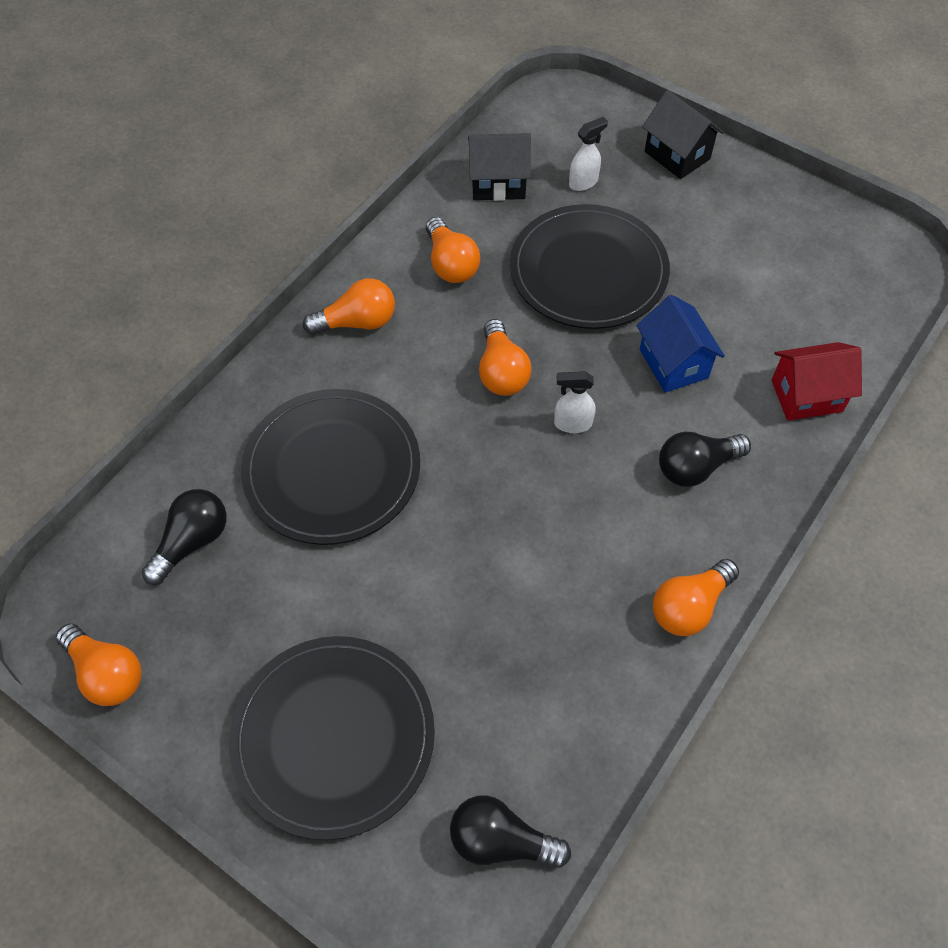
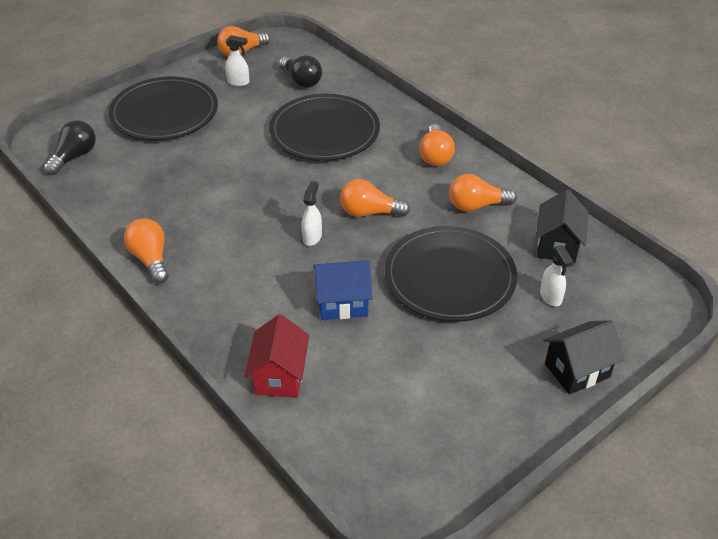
camera: 105 degrees right, 15 degrees down
black light bulb [659,432,751,487] -> none
none -> white spray bottle [225,35,249,86]

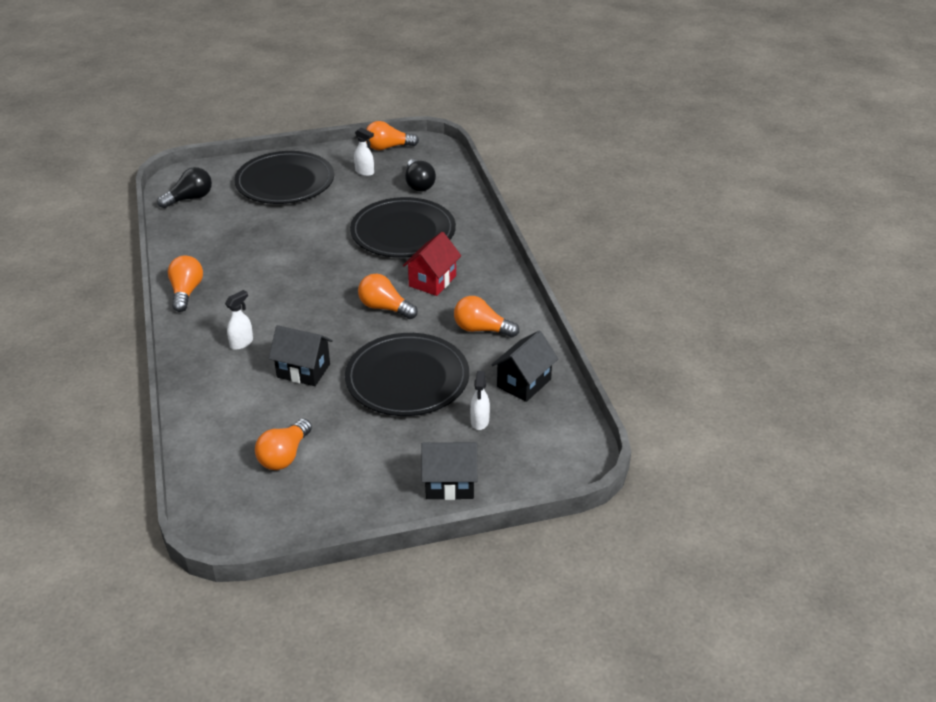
camera: 25 degrees right, 5 degrees down
red house [245,314,309,398] -> red house moved to [403,232,461,296]
white spray bottle [302,181,322,246] -> white spray bottle moved to [225,290,253,350]
blue house [313,260,372,320] -> black house [269,325,333,386]
orange light bulb [419,124,455,166] -> orange light bulb moved to [255,419,312,470]

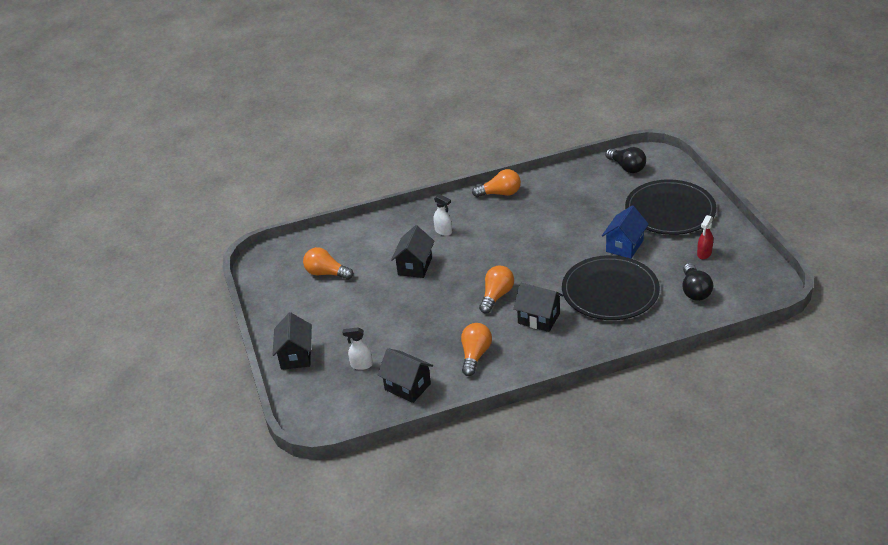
camera: 90 degrees right, 0 degrees up
black plate [345,333,469,416] -> none
white spray bottle [354,127,374,176] -> red spray bottle [697,215,713,259]
orange light bulb [366,121,419,150] -> none
red house [403,232,461,296] -> black house [513,283,563,332]
black light bulb [405,159,436,191] -> black light bulb turned 75 degrees counterclockwise [683,263,713,301]
none -> blue house [602,205,649,259]

